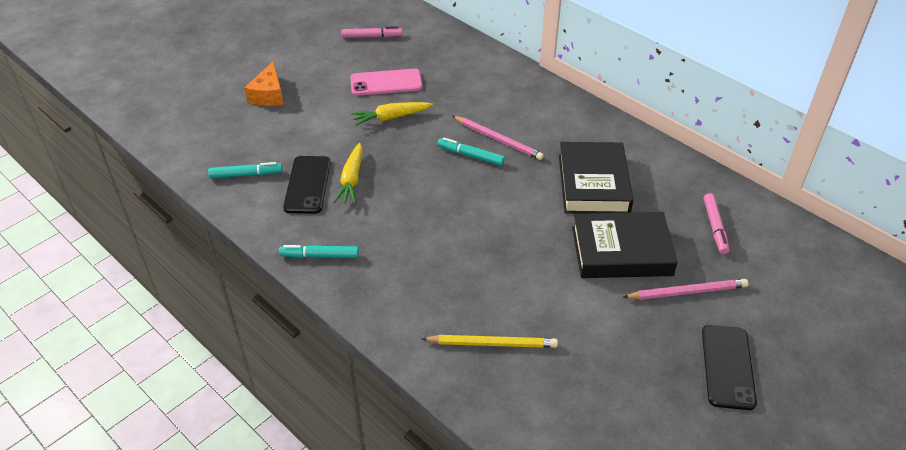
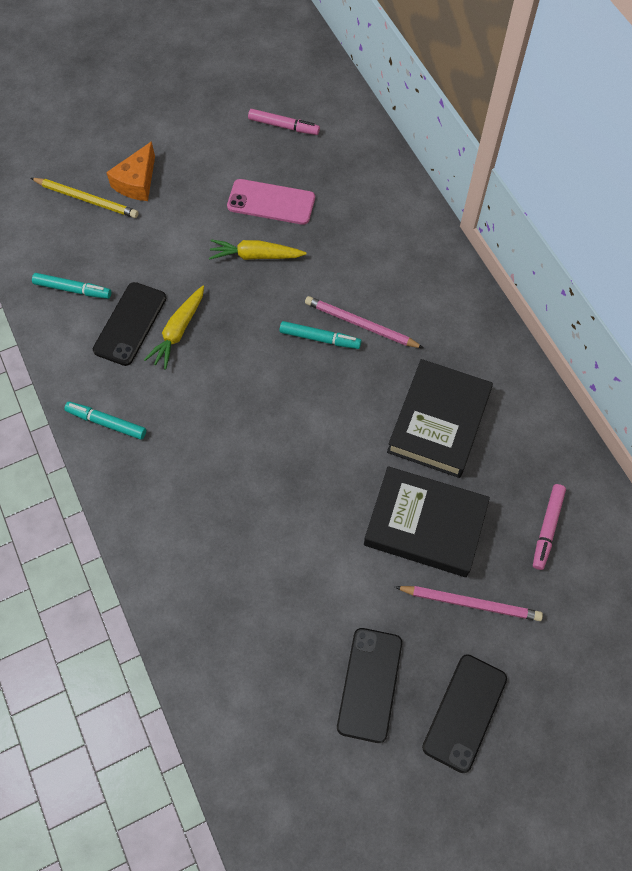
camera: 20 degrees right, 20 degrees up
yellow pencil [422,335,558,348] -> yellow pencil moved to [31,178,139,218]
turquoise marker [438,138,505,166] -> turquoise marker turned 150 degrees clockwise [279,321,361,349]
pink pencil [452,116,544,160] -> pink pencil turned 150 degrees clockwise [305,296,423,348]
none -> black phone [337,628,402,743]

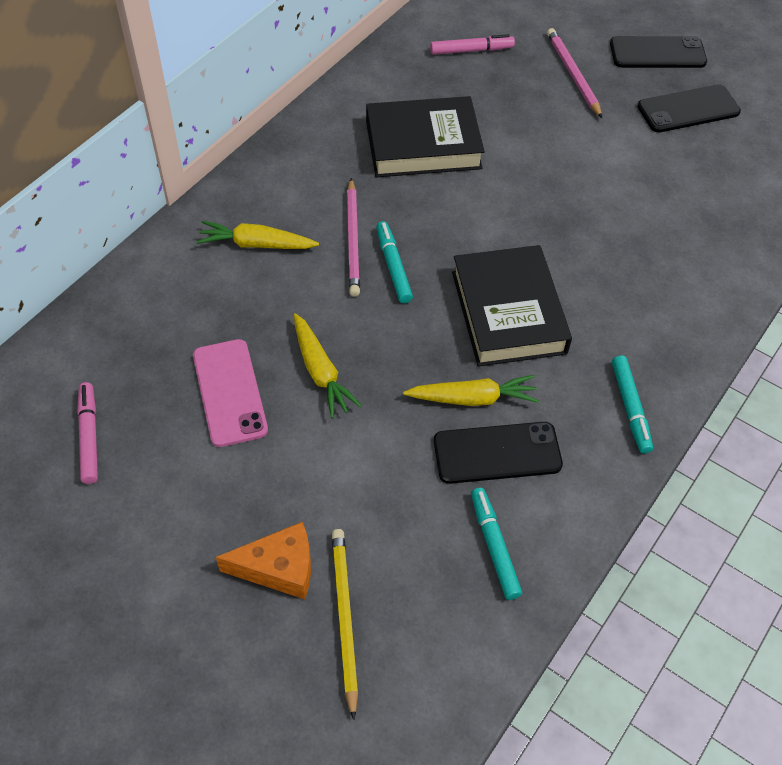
camera: 120 degrees left, 10 degrees down
black book [364,466,490,577] -> black book moved to [452,245,572,367]
none -> yellow carrot [196,221,319,249]

